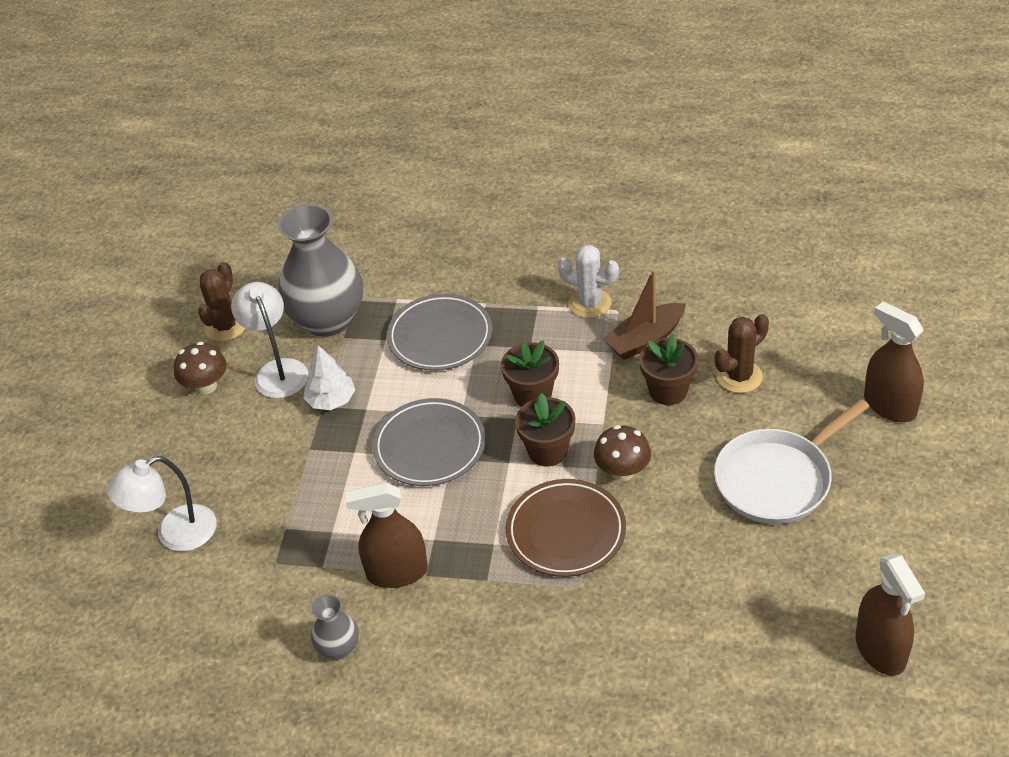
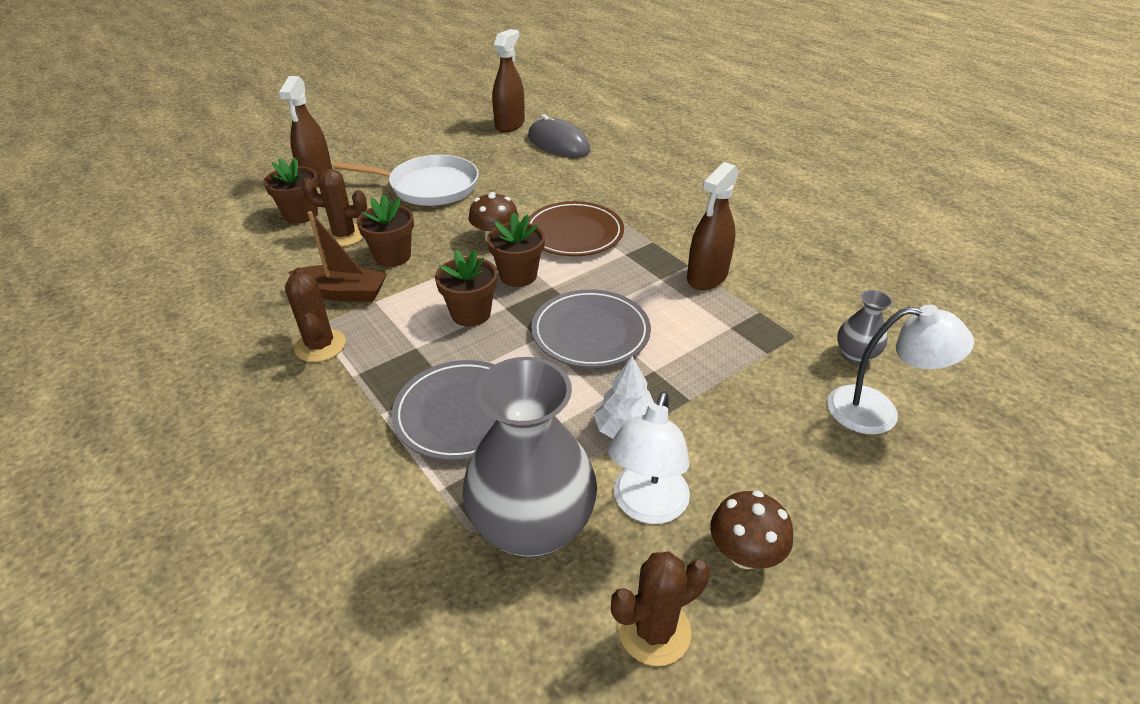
camera: 140 degrees left, 5 degrees down
grey vase [311,594,359,660] -> grey vase moved to [837,290,893,364]
brown spray bottle [345,482,428,588] -> brown spray bottle turned 90 degrees clockwise [687,162,739,290]
white cactus [558,245,619,318] -> brown cactus [285,267,346,362]
none -> brown flower pot [264,158,318,224]
none -> grey mouse [528,114,590,158]

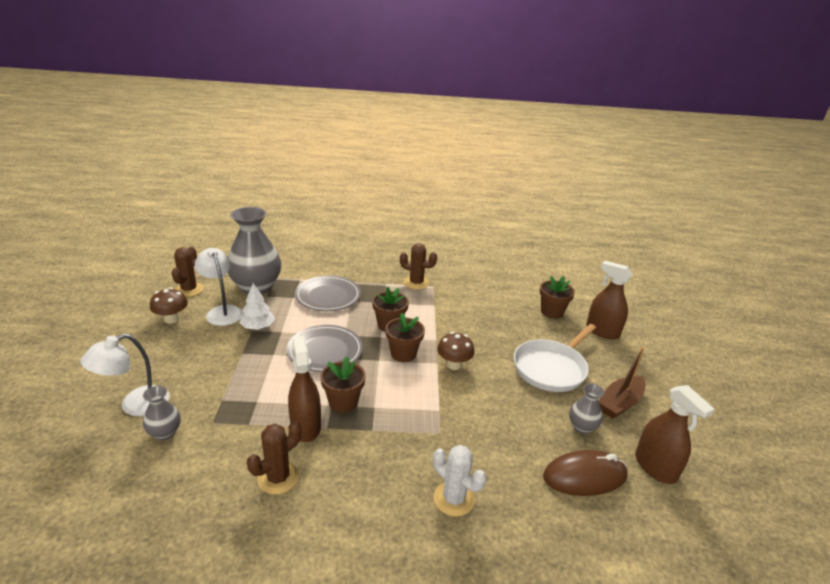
camera: 125 degrees right, 10 degrees down
brown boat [288,211,387,302] -> brown boat moved to [598,347,646,418]
brown cactus [301,169,367,247] -> brown cactus moved to [247,421,301,495]
brown flower pot [357,195,414,267] -> brown flower pot moved to [320,356,366,413]
grey mouse [528,114,590,158] -> brown mouse [543,450,628,496]
brown plate [528,201,624,256] -> none
none -> white cactus [433,445,487,517]
none -> grey vase [569,383,605,434]

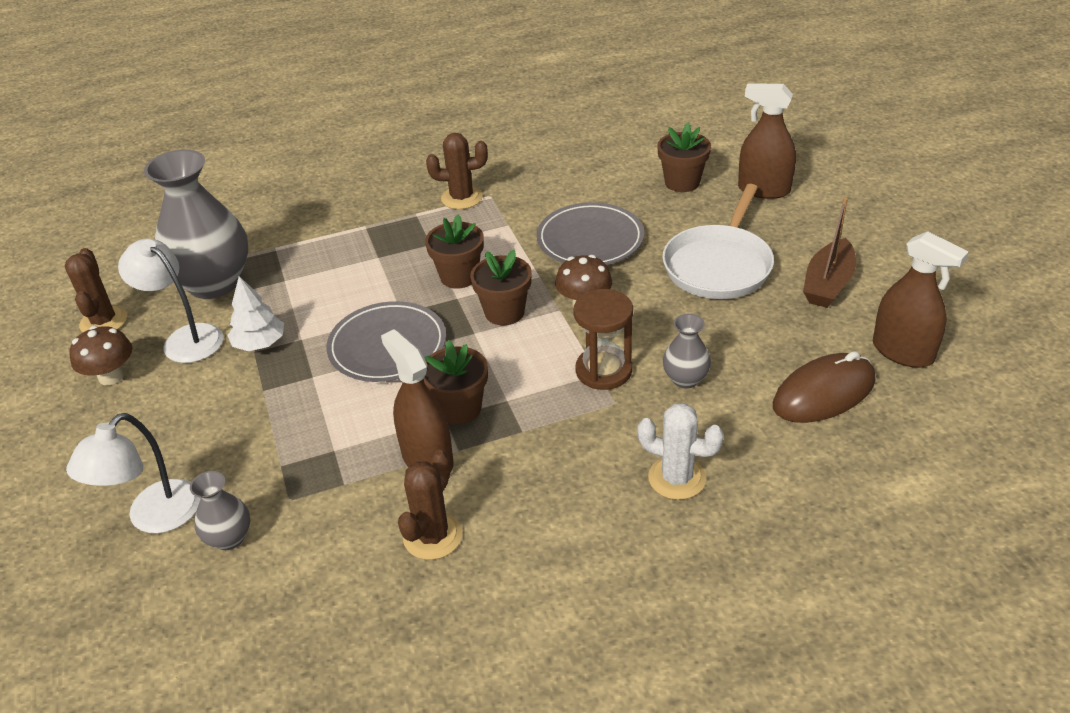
camera: 15 degrees left, 10 degrees up
grey plate [295,276,361,311] -> grey plate moved to [537,202,644,265]
grey vase [569,383,605,434] -> grey vase moved to [663,314,711,389]
none -> brown hourglass [573,289,633,390]

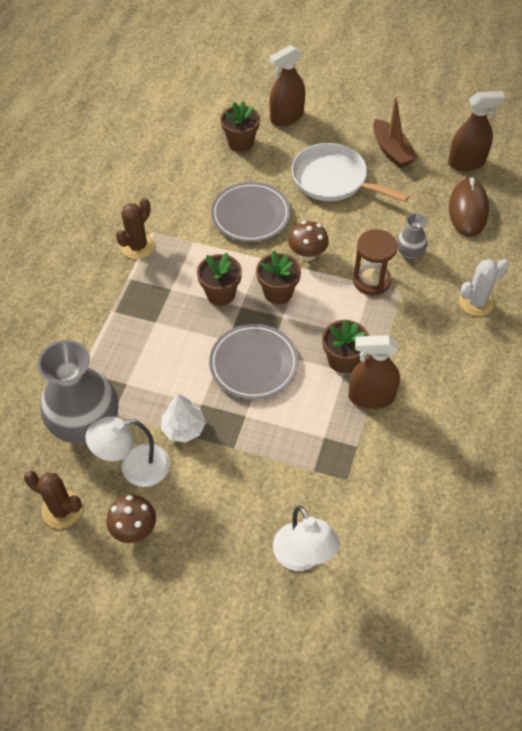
camera: 55 degrees left, 15 degrees up
grey vase [190,471,250,550] -> none
brown cactus [398,450,462,560] -> none
white pan [662,184,774,299] -> white pan turned 150 degrees clockwise [291,143,409,202]

